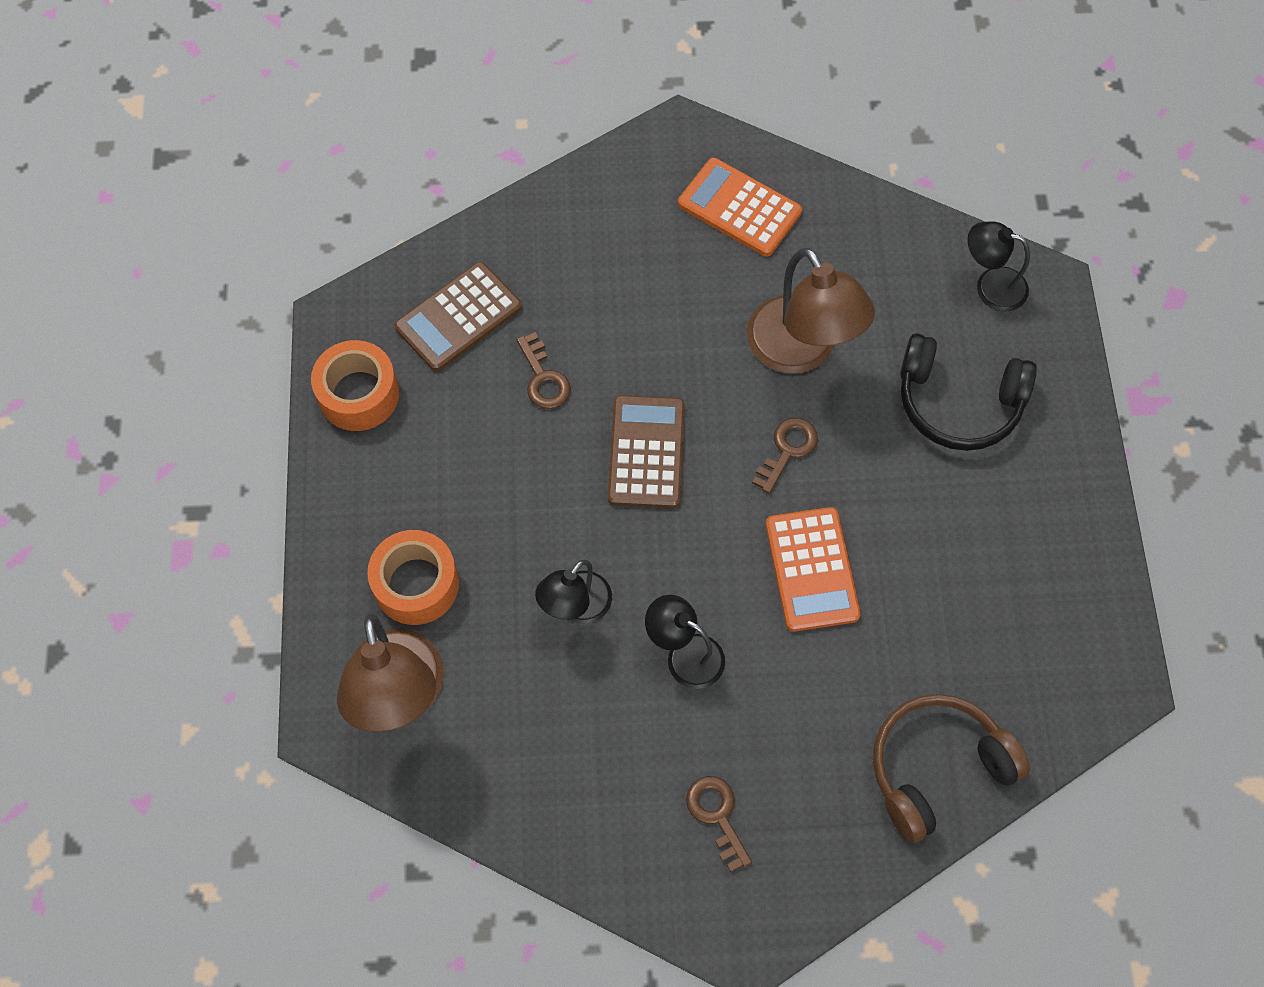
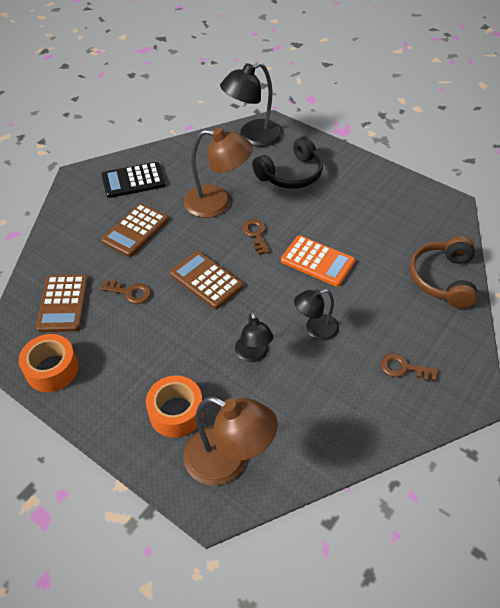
camera: 50 degrees left, 15 degrees down
orange calculator [678,158,802,257] -> black calculator [102,162,165,198]
black lamp [968,222,1030,312] -> black lamp [220,62,283,147], size x1.69
none -> brown calculator [101,203,169,257]

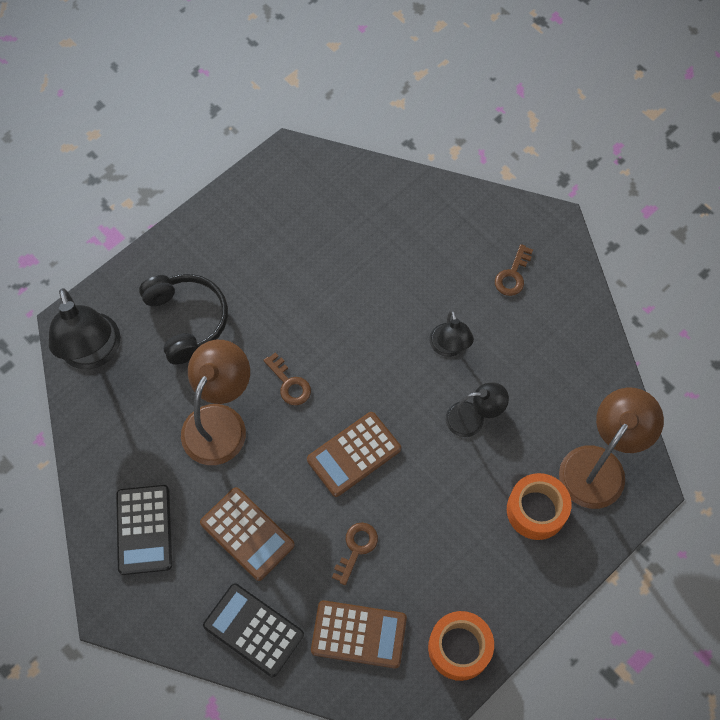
camera: 80 degrees left, 15 degrees up
brown key [242,219,270,255] -> brown key turned 120 degrees counterclockwise [263,352,311,405]
orange calculator [281,235,355,287] -> none
brown headphones [409,236,478,309] -> none
none -> black calculator [203,583,304,677]

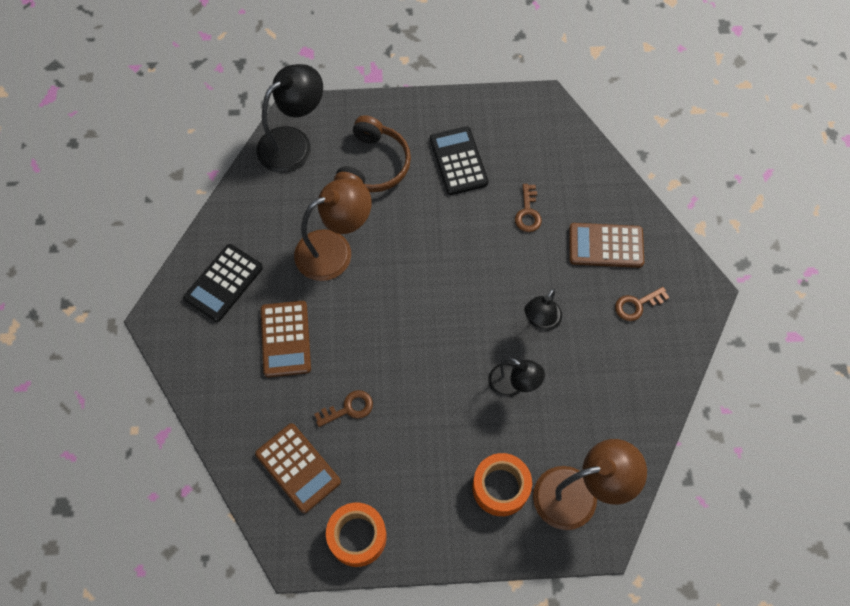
camera: 40 degrees right, 0 degrees up
black lamp [49,288,121,369] -> black lamp turned 150 degrees counterclockwise [257,64,323,173]
black headphones [139,274,228,365] -> brown headphones [334,115,411,192]
black calculator [203,583,304,677] -> black calculator moved to [430,126,489,195]
brown key [263,352,311,405] -> brown key moved to [515,184,542,232]
brown calculator [307,412,401,497] -> brown calculator moved to [569,223,644,268]

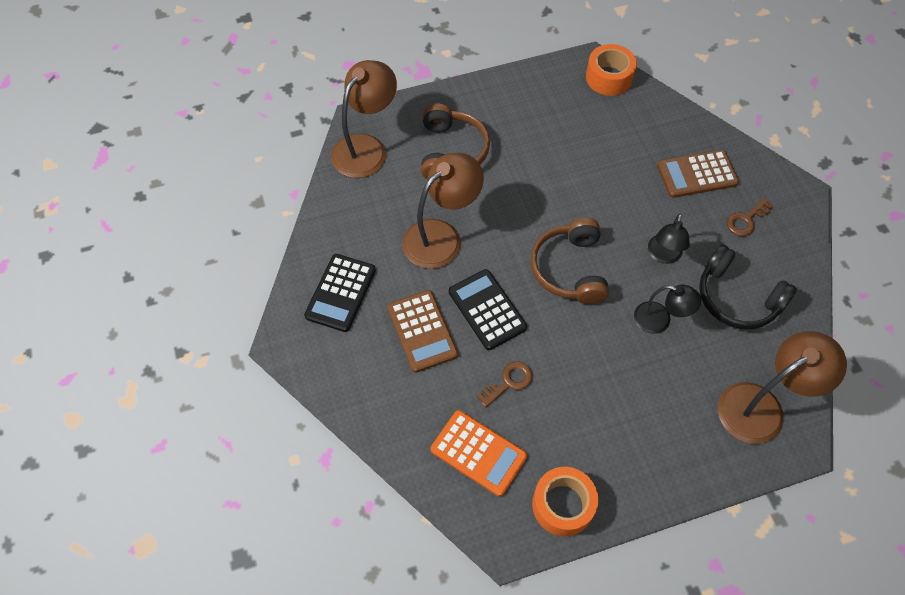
camera: 15 degrees left, 5 degrees down
brown calculator [255,423,341,513] -> orange calculator [431,410,527,496]
black lamp [257,64,323,173] -> brown lamp [331,60,397,178]
black calculator [430,126,489,195] -> black calculator moved to [449,269,527,350]
orange tape [472,453,532,516] -> orange tape moved to [586,44,637,96]
brown key [515,184,542,232] -> none
none -> brown headphones [531,218,609,304]
none -> black headphones [699,244,797,329]

